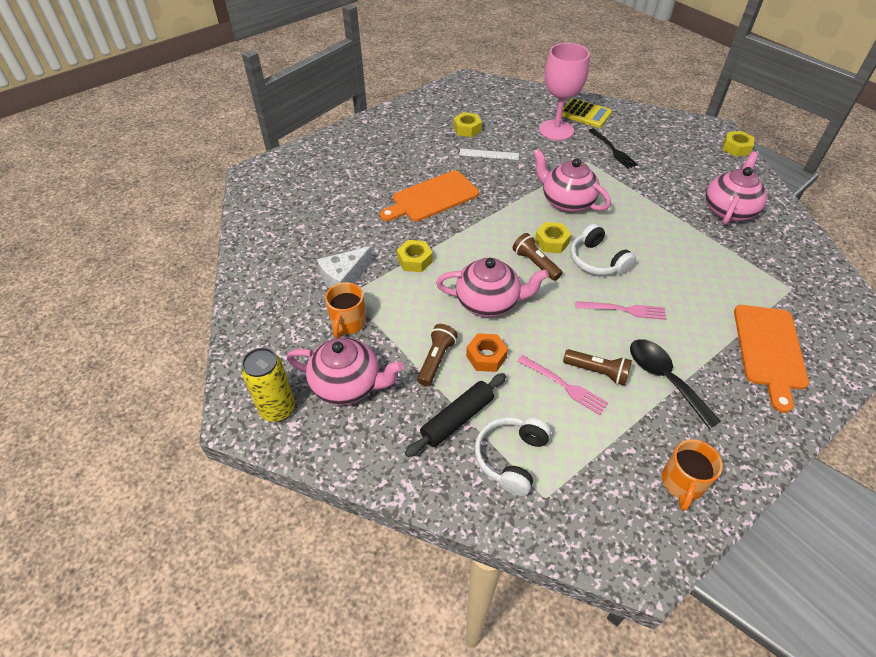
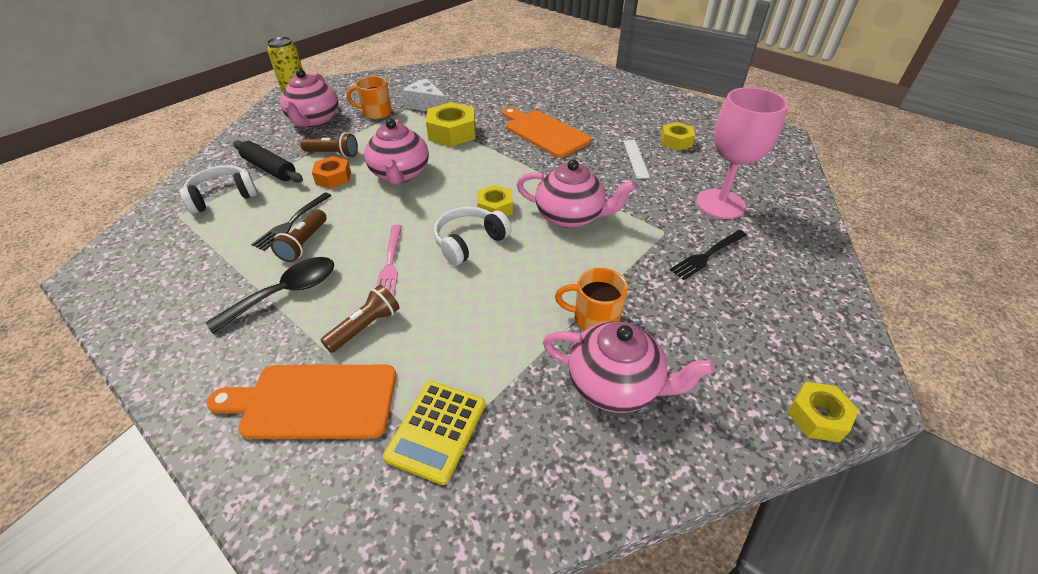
camera: 80 degrees right, 5 degrees down
yellow nut [397,240,433,272] -> yellow nut [426,102,475,147], size x1.60
white headphones [475,417,551,496] -> white headphones turned 45 degrees counterclockwise [179,165,257,214]
brown flashlight [513,233,563,281] -> brown flashlight moved to [320,285,400,353]
pink fork [517,355,608,415] -> black fork [251,192,332,251]
pink teapot [533,149,611,213] -> pink teapot turned 75 degrees clockwise [517,159,636,228]
yellow calculator [562,98,612,128] -> yellow calculator moved to [383,381,485,485]
orange mug [662,439,723,511] -> orange mug moved to [555,268,628,331]

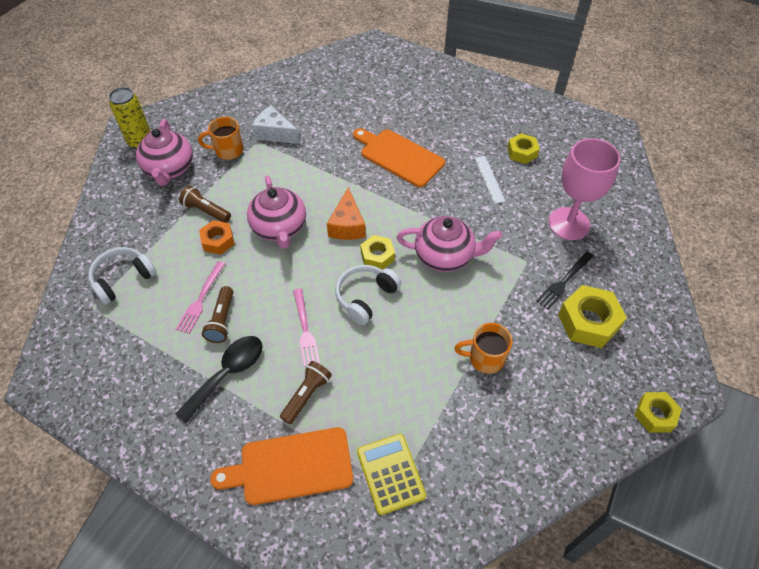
camera: 10 degrees left, 10 degrees up
black rolling pin [233,140,303,183] -> none
black fork [251,192,332,251] -> pink fork [176,261,226,334]
brown flashlight [300,133,358,158] -> brown flashlight turned 150 degrees counterclockwise [179,185,231,223]
yellow calculator [383,381,485,485] -> yellow calculator turned 150 degrees clockwise [357,434,426,515]
yellow nut [426,102,475,147] -> yellow nut moved to [558,285,627,348]
pink teapot [543,321,715,413] -> none
none -> orange cheese [327,187,366,240]

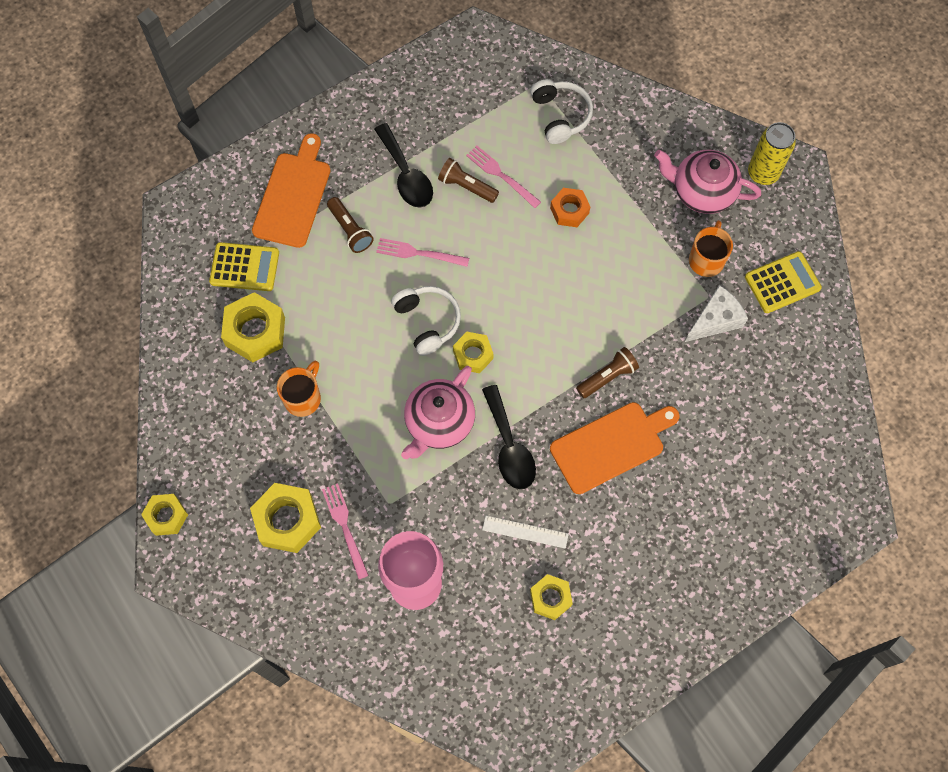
camera: 115 degrees right, 15 degrees up
brown flashlight [179,185,231,223] -> brown flashlight moved to [576,347,639,398]
pink teapot [247,176,306,249] -> none
orange cheese [327,187,366,240] -> none
black fork [536,251,594,310] -> pink fork [322,483,369,579]
none -> yellow nut [221,292,285,362]
none -> black spoon [482,385,536,489]
none -> yellow calculator [745,251,822,313]

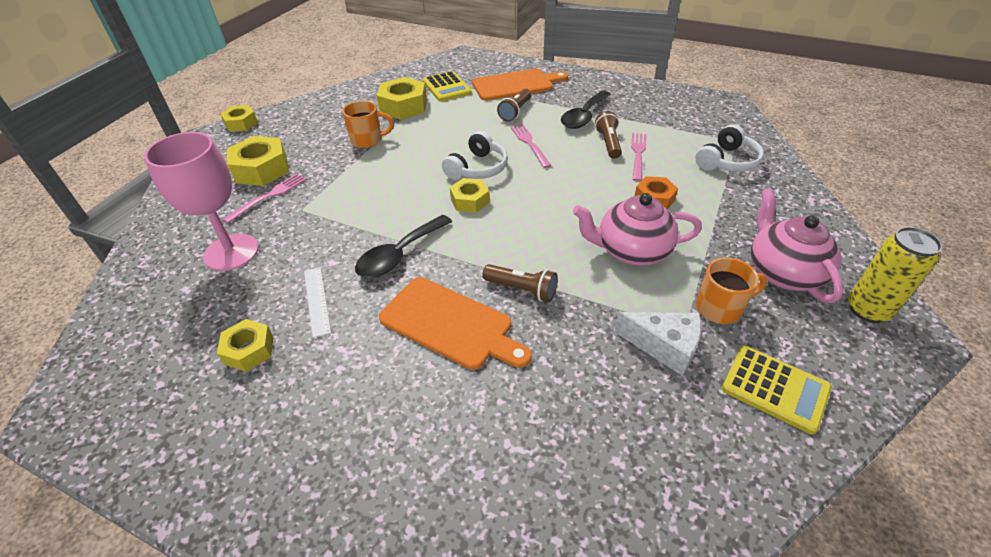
camera: 60 degrees right, 25 degrees down
pink teapot [401,366,475,459] -> pink teapot moved to [573,193,702,266]

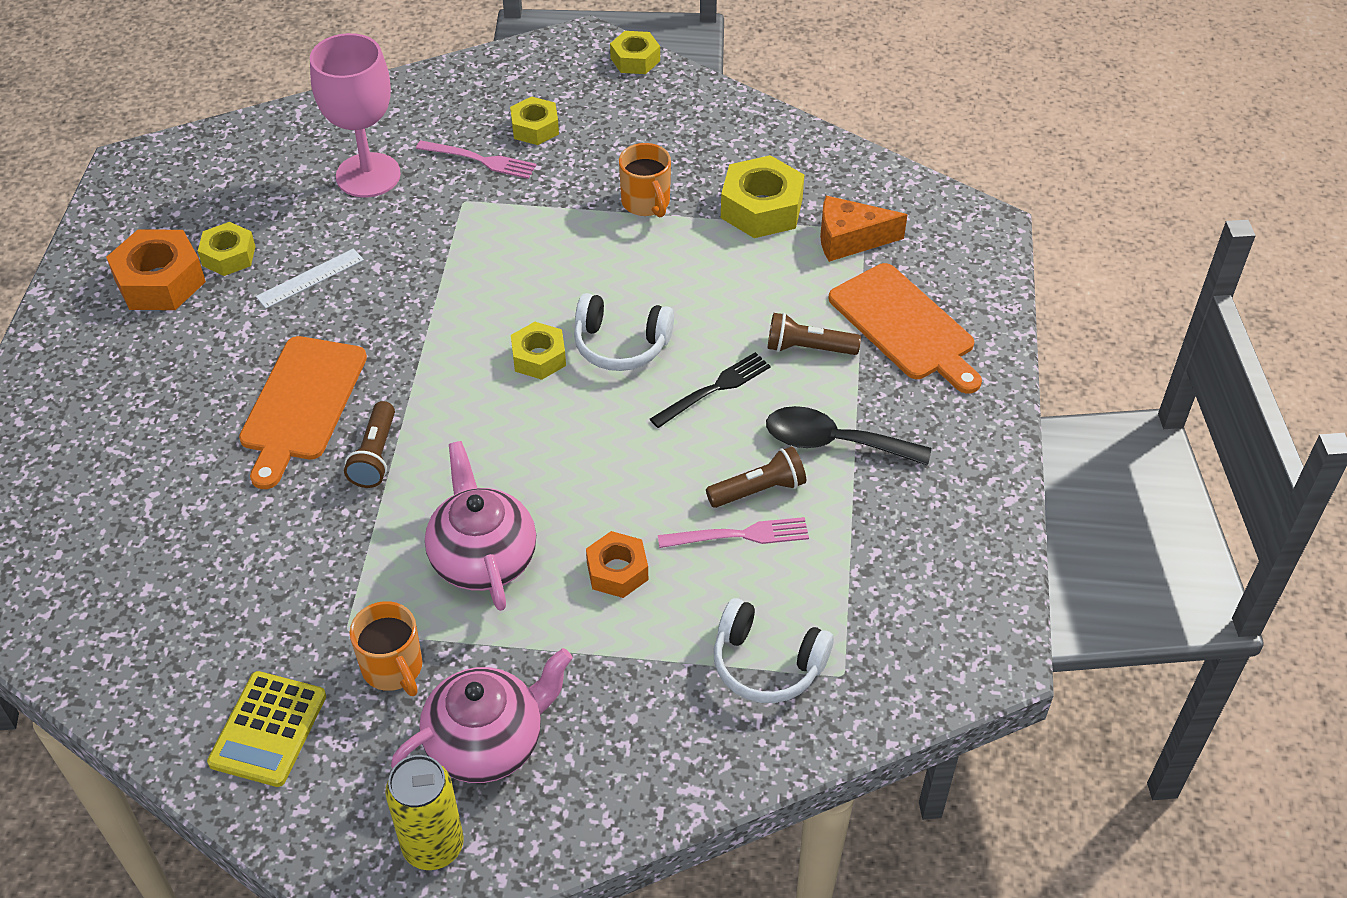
camera: 70 degrees right, 5 degrees up
yellow nut [227,136,289,186] -> yellow nut [510,96,559,145], size x0.62
black spoon [355,215,452,278] -> none
yellow calculator [423,71,472,102] -> orange cheese [820,196,907,262]
pink fork [510,124,551,168] -> black fork [650,352,771,428]
white cheese [614,312,701,376] -> none
none -> orange nut [106,229,206,310]

